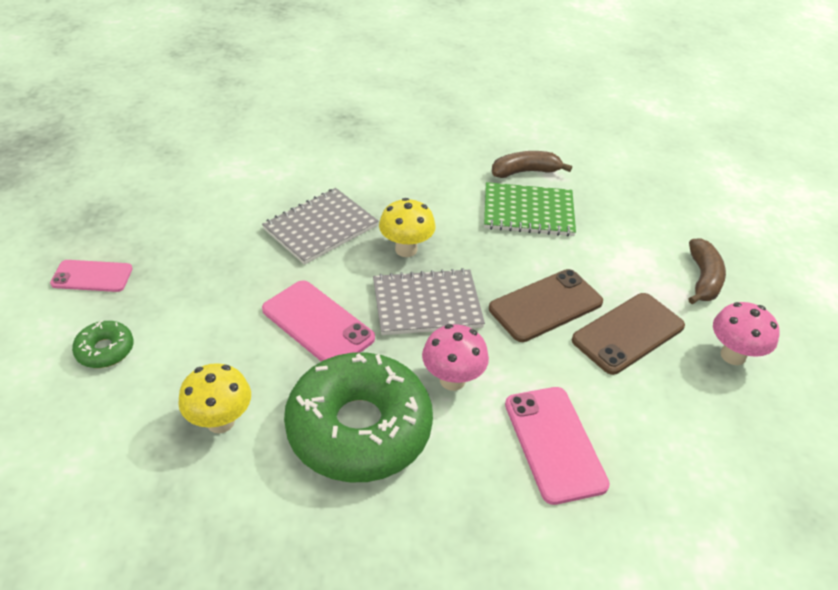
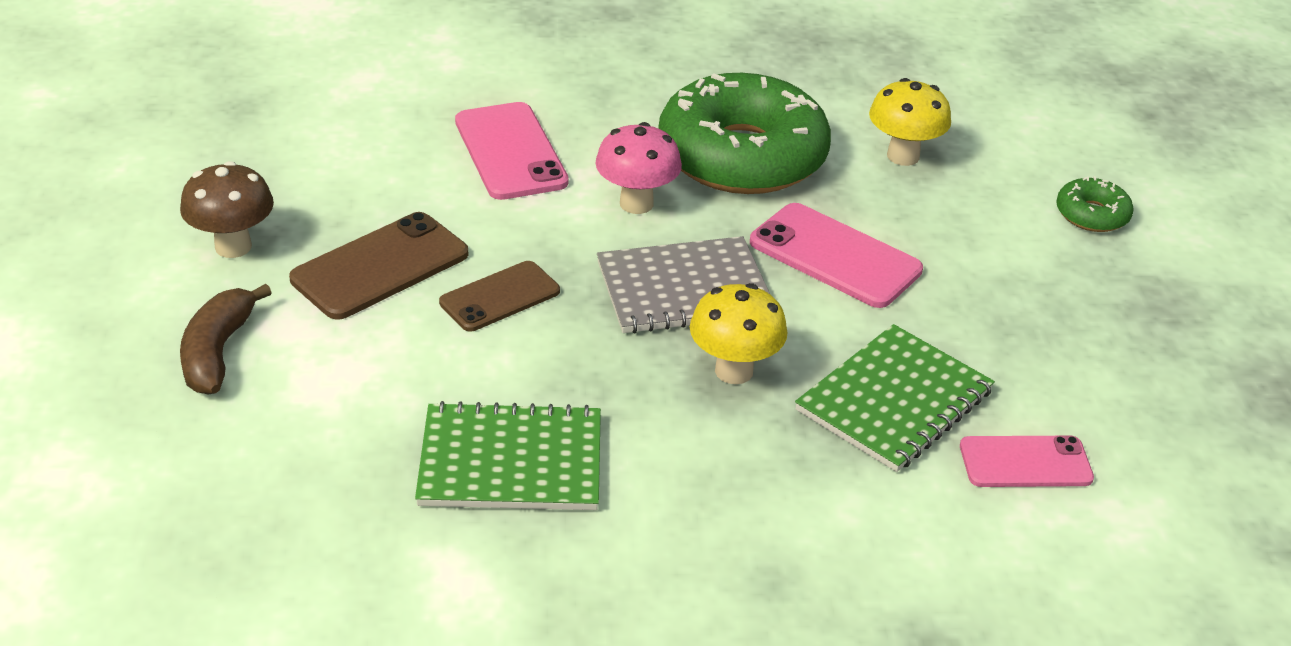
camera: 175 degrees right, 5 degrees down
pink phone [50,260,133,292] -> pink phone moved to [960,436,1094,487]
grey notebook [262,188,378,265] -> green notebook [795,324,995,472]
brown phone [489,269,603,342] -> brown phone [439,261,560,331], size x0.66
brown banana [492,151,572,178] -> none
pink mushroom [713,302,780,365] -> brown mushroom [180,161,274,258]

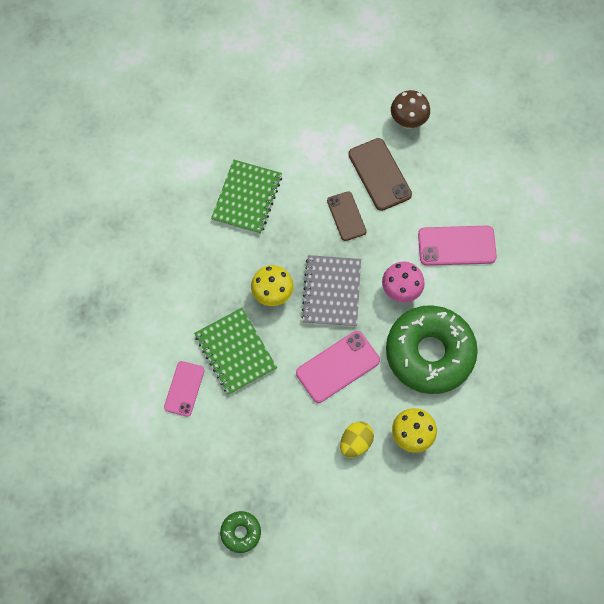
camera: 110 degrees right, 30 degrees up
brown banana [180,284,272,395] -> none
green donut [1056,176,1134,232] -> green donut moved to [220,511,261,553]
none -> yellow egg [340,422,374,458]

